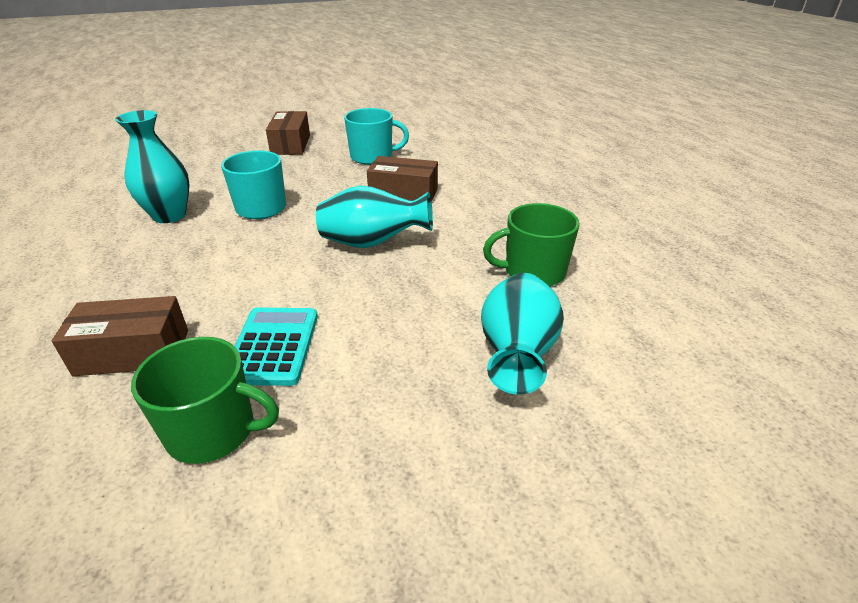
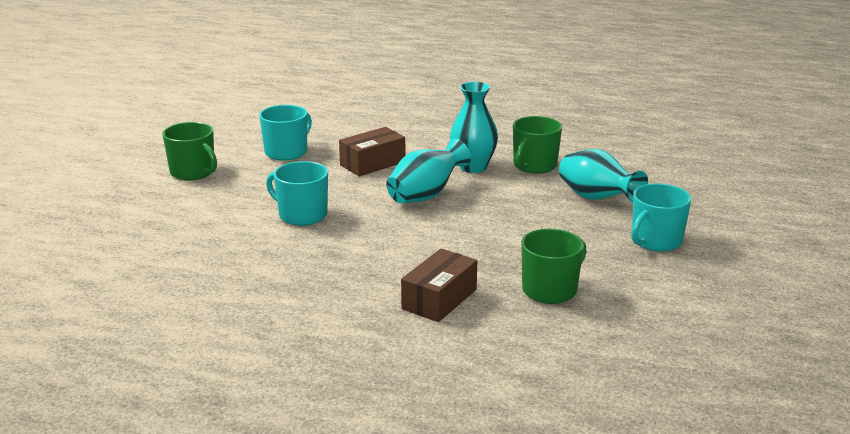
camera: 50 degrees left, 10 degrees down
turquoise vase [115,110,189,223] -> turquoise vase moved to [450,82,498,173]
turquoise calculator [235,307,318,386] -> none
brown box [266,111,310,155] -> green mug [162,122,217,180]
none -> turquoise mug [631,183,691,252]

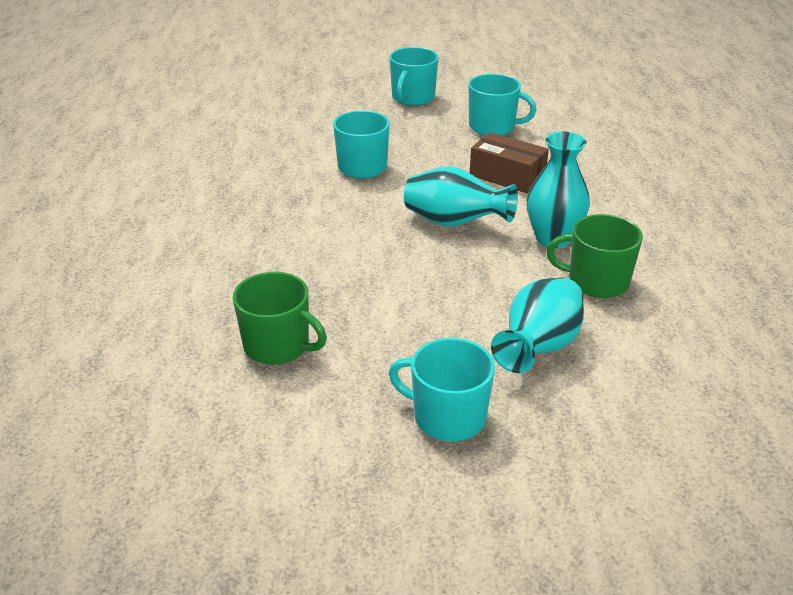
camera: 70 degrees right, 10 degrees up
green mug [162,122,217,180] -> turquoise mug [390,47,439,106]
brown box [401,248,477,322] -> none

